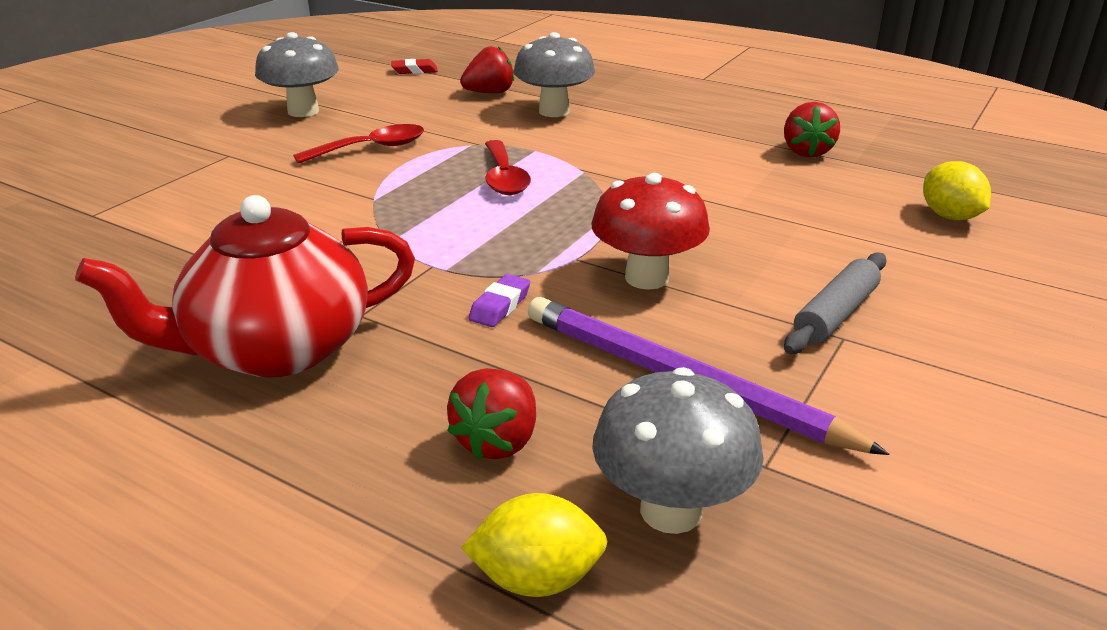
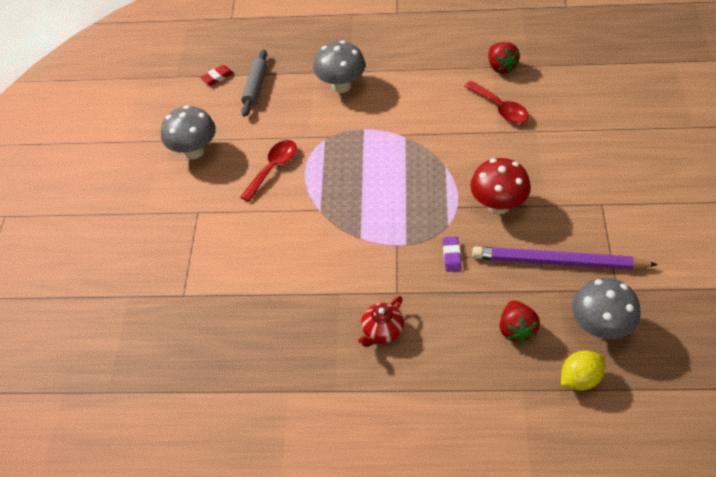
camera: 25 degrees left, 20 degrees up
red teapot [75,195,415,378] -> red teapot [358,296,404,347], size x0.47
red strawberry [460,46,514,93] -> none
red spoon [485,140,531,195] -> red spoon moved to [464,81,529,124]
grey rolling pin [784,252,887,354] -> grey rolling pin moved to [241,49,267,117]
yellow lemon [923,161,991,220] -> none

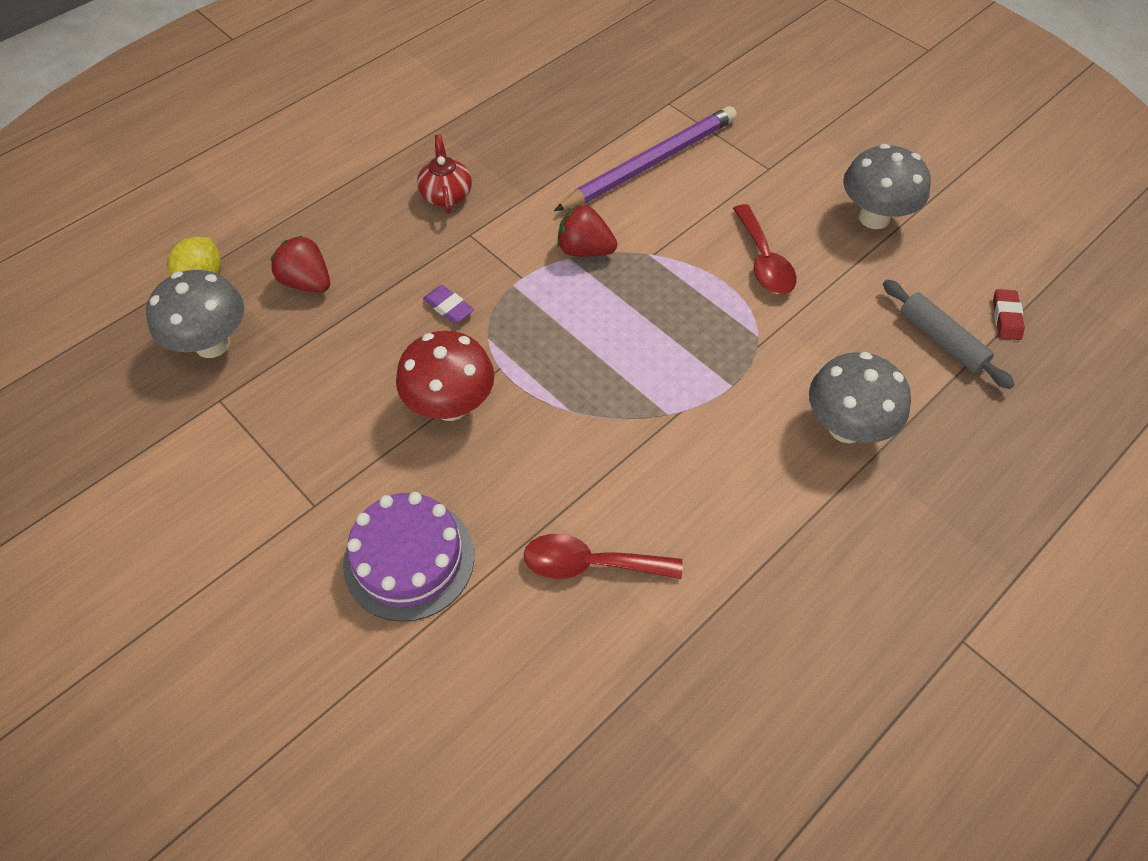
camera: 130 degrees right, 5 degrees up
purple pencil [472,246,658,270] -> purple pencil moved to [554,106,737,211]
red strawberry [488,42,520,73] -> red strawberry moved to [557,205,617,257]
none -> purple cake [343,492,474,622]

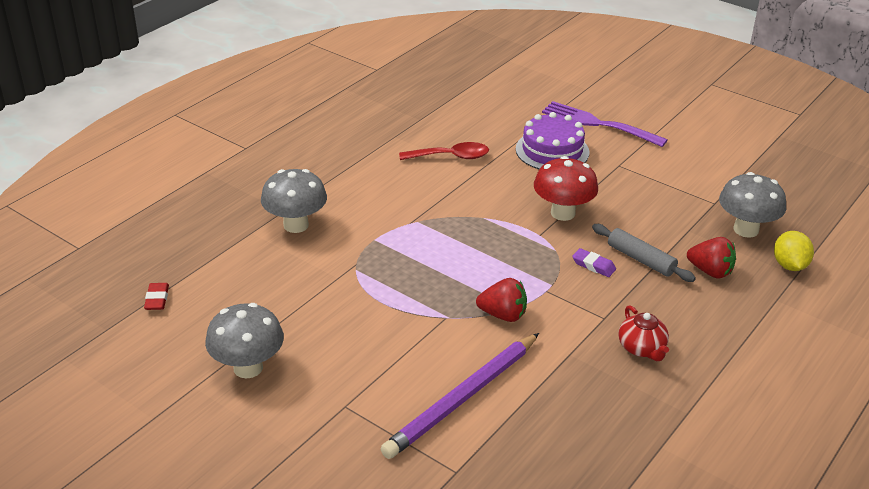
camera: 170 degrees right, 20 degrees down
red spoon [733,204,796,294] -> none
grey rolling pin [883,279,1015,389] -> grey rolling pin moved to [592,224,696,282]
none -> purple fork [542,101,668,147]

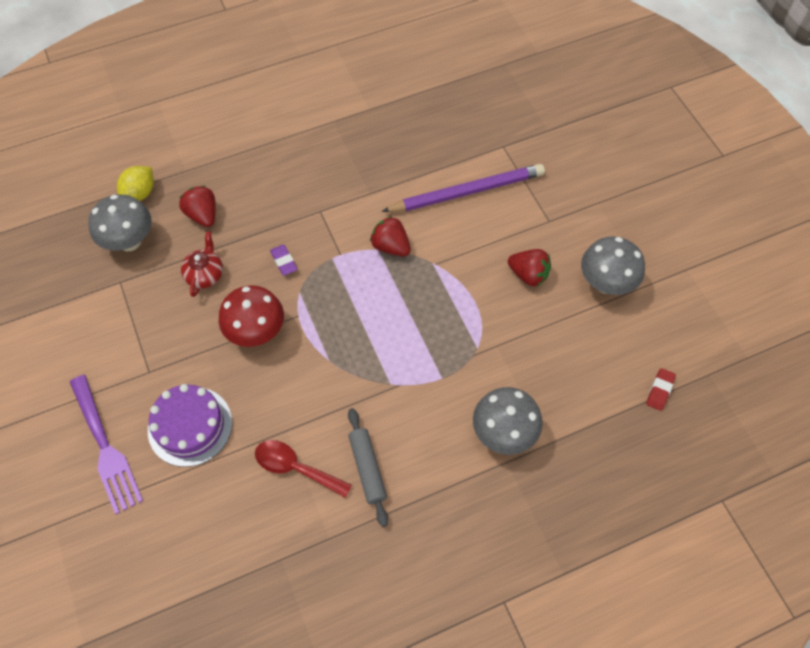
camera: 150 degrees left, 25 degrees up
grey rolling pin [592,224,696,282] -> grey rolling pin moved to [348,408,388,527]
red teapot [619,305,669,361] -> red teapot moved to [181,231,223,297]
none -> red strawberry [508,249,551,286]

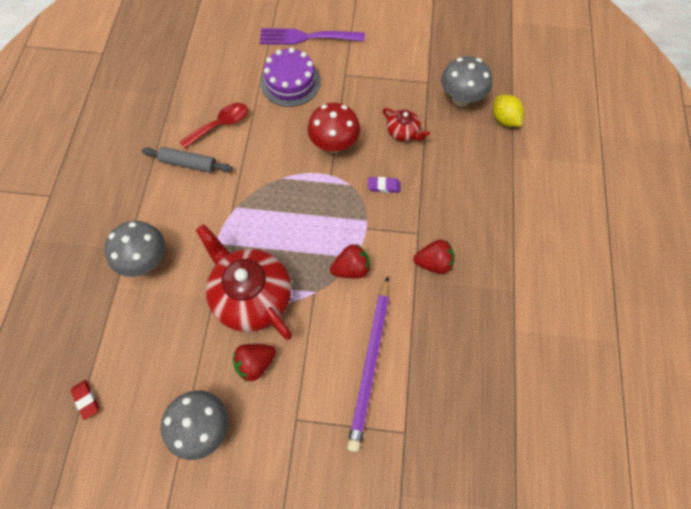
camera: 120 degrees right, 5 degrees up
red strawberry [179,186,216,227] -> red strawberry moved to [413,239,455,274]
none -> red teapot [196,224,292,340]

